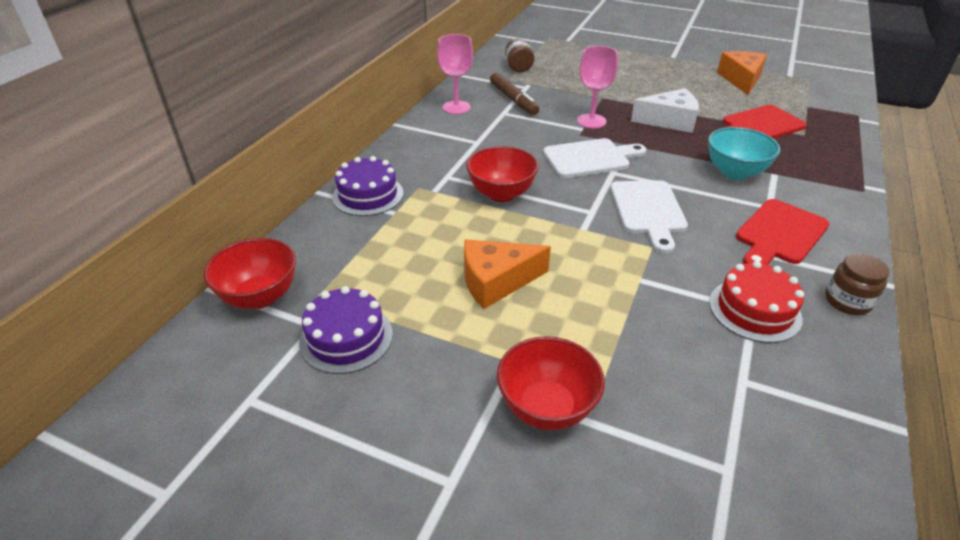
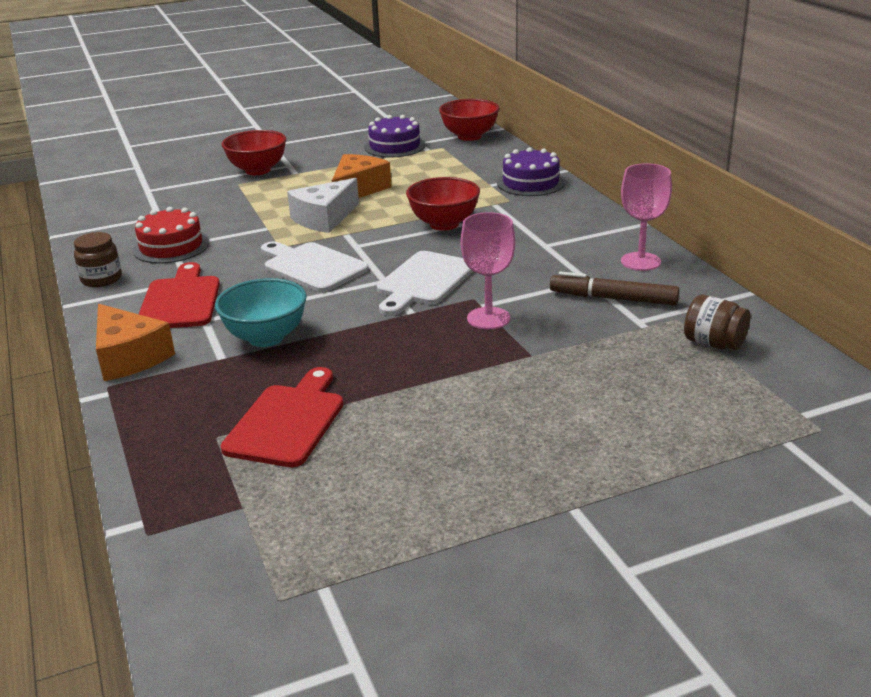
camera: 135 degrees right, 10 degrees down
white cheese [631,88,699,133] -> white cheese moved to [287,178,359,233]
orange cheese [717,51,767,95] -> orange cheese moved to [96,304,175,381]

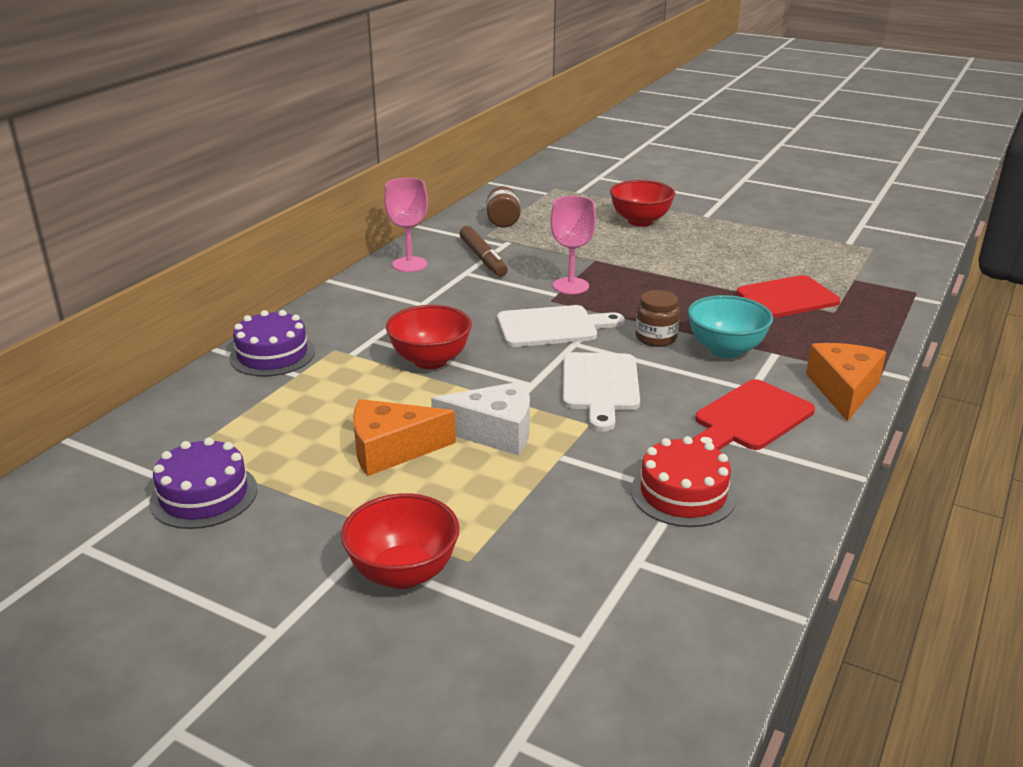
camera: 130 degrees left, 0 degrees up
brown jar [74,232,122,287] -> brown jar moved to [636,290,680,347]
red bowl [439,99,499,141] -> red bowl moved to [610,180,675,226]

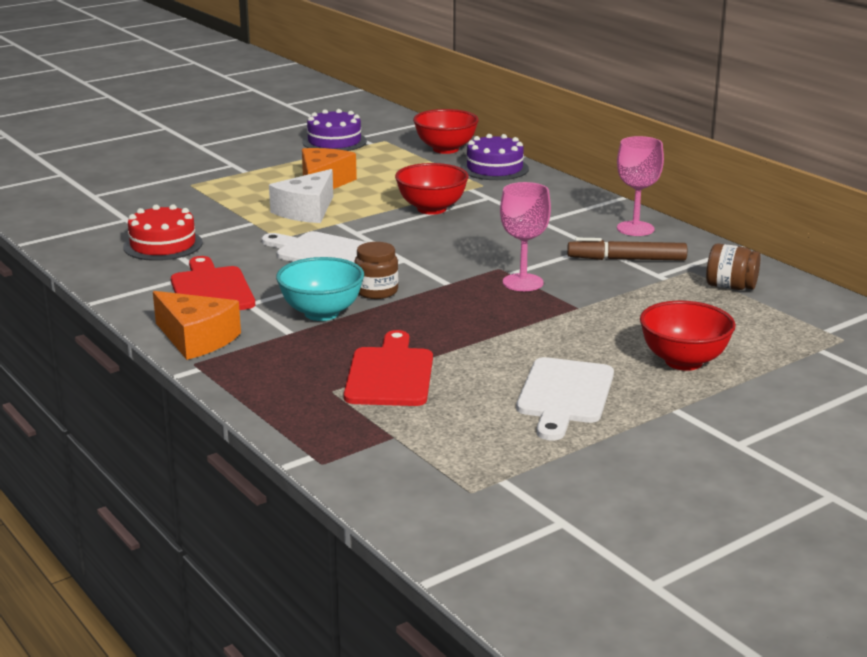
camera: 115 degrees right, 5 degrees down
red bowl [341,493,460,589] -> red bowl moved to [413,109,479,154]
white cutting board [497,305,625,347] -> white cutting board moved to [516,357,614,441]

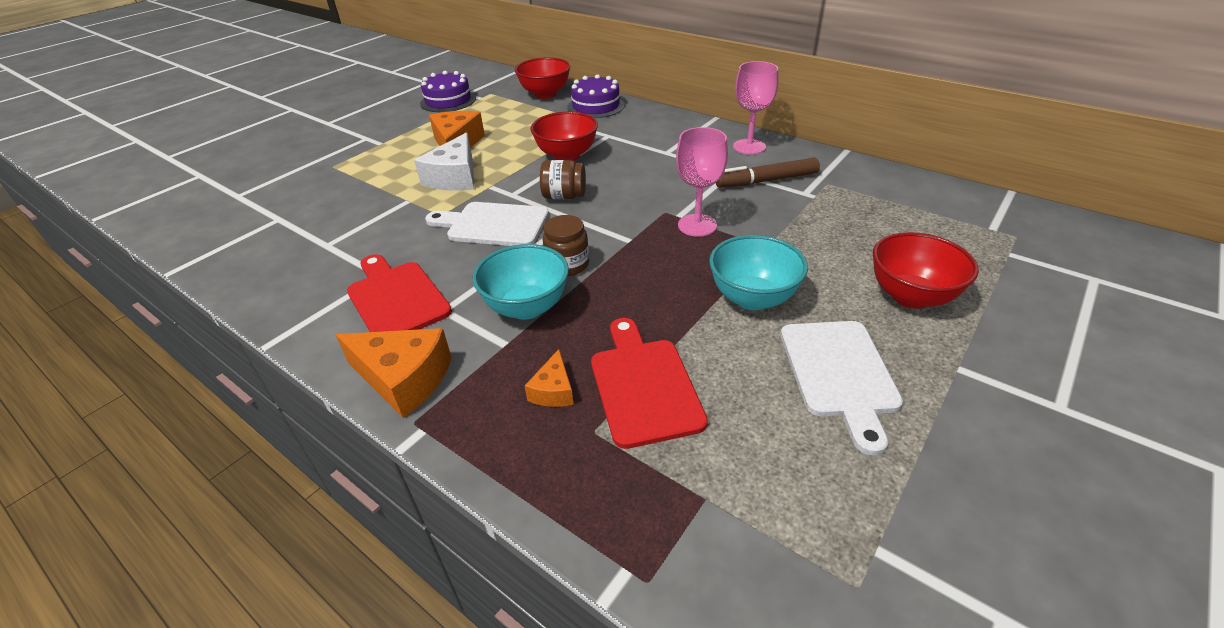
camera: 15 degrees left, 15 degrees up
red cake [123,204,203,261] -> none
brown jar [706,243,761,290] -> brown jar moved to [540,160,586,199]
none -> orange cheese [525,349,574,407]
none -> turquoise bowl [709,235,808,310]

